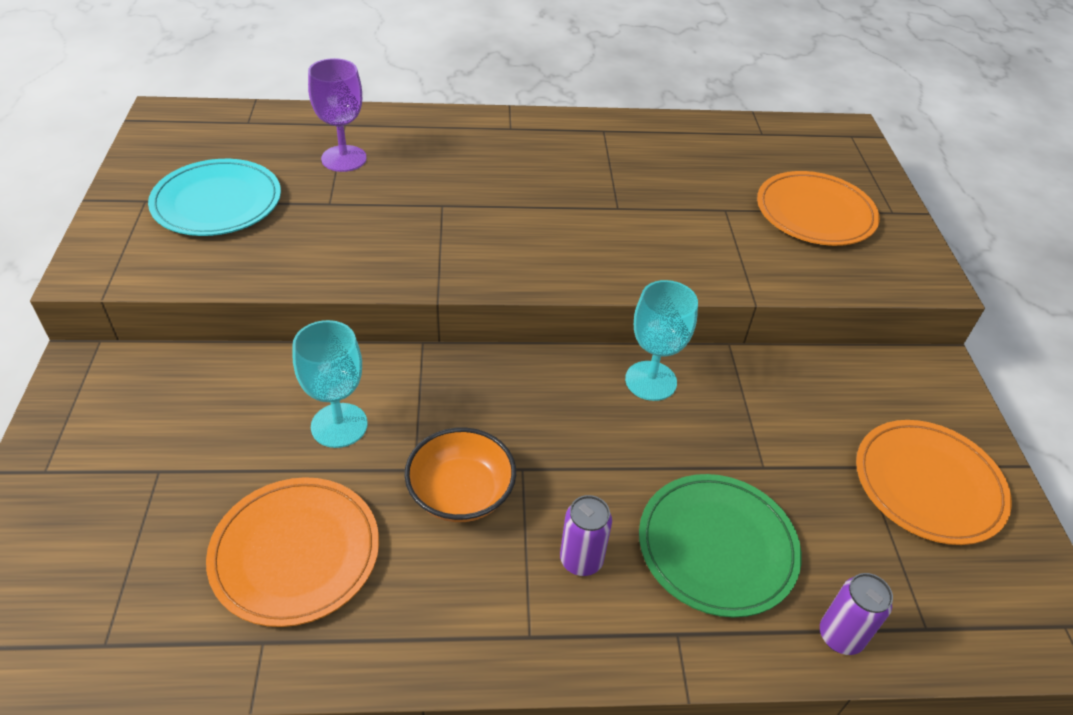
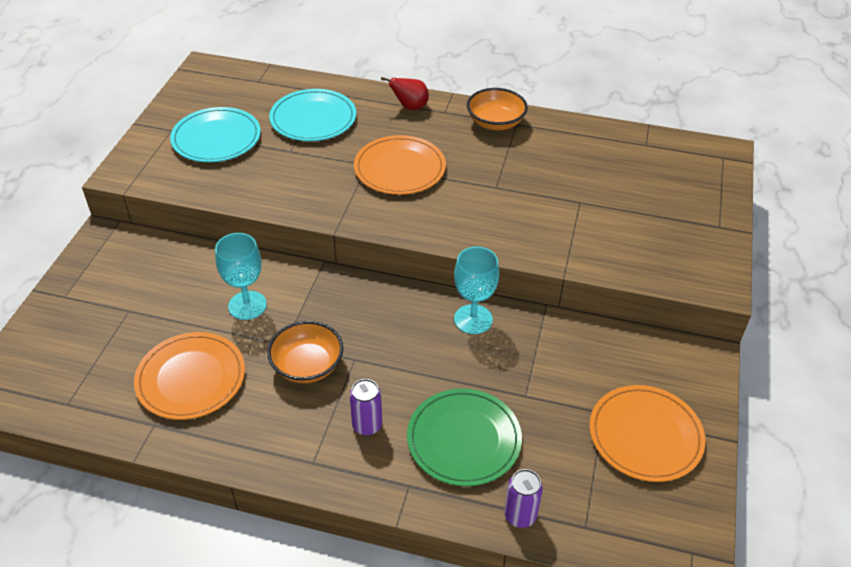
camera: 20 degrees right, 0 degrees up
purple goblet [308,58,367,172] -> turquoise plate [269,89,356,141]
orange plate [757,171,880,246] -> orange plate moved to [354,135,446,195]
none -> red pear [381,77,429,110]
none -> orange bowl [467,88,528,130]

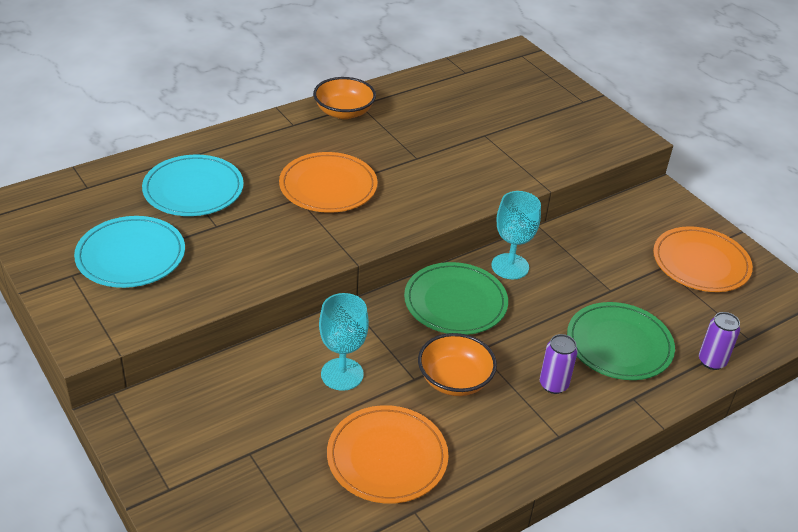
camera: 50 degrees left, 5 degrees down
red pear [381,77,429,110] -> none
none -> green plate [404,262,508,335]

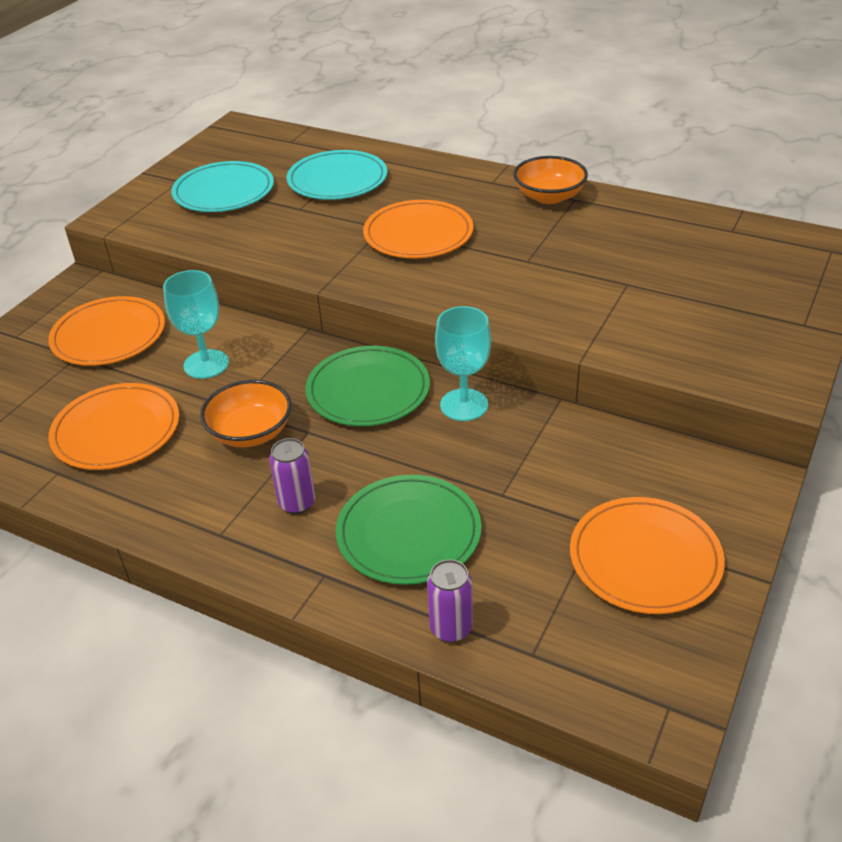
camera: 65 degrees right, 0 degrees up
none -> orange plate [48,296,165,366]

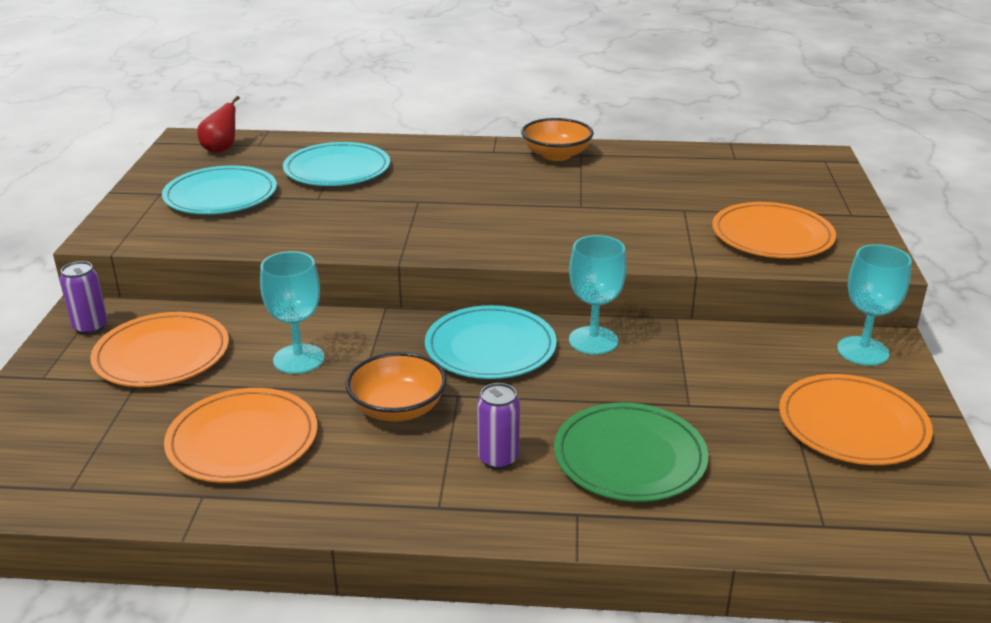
camera: 25 degrees left, 10 degrees down
green plate [305,346,430,426] -> turquoise plate [425,305,557,379]
orange plate [363,200,473,258] -> orange plate moved to [712,202,836,258]
purple can [427,559,473,642] -> purple can moved to [60,261,107,335]
none -> red pear [197,96,240,153]
none -> turquoise goblet [837,244,912,366]

